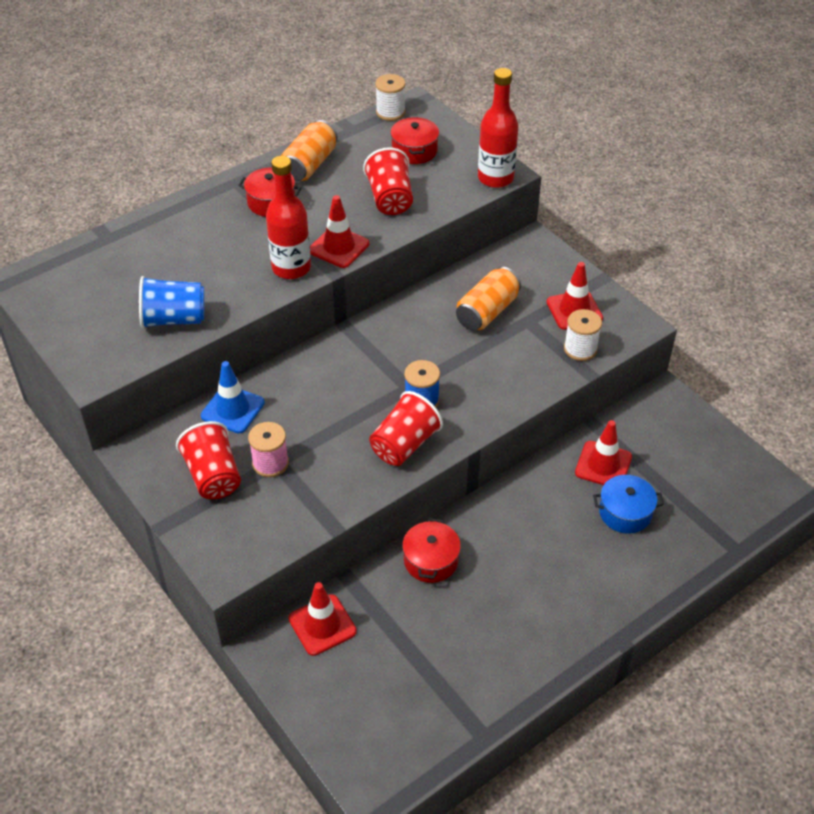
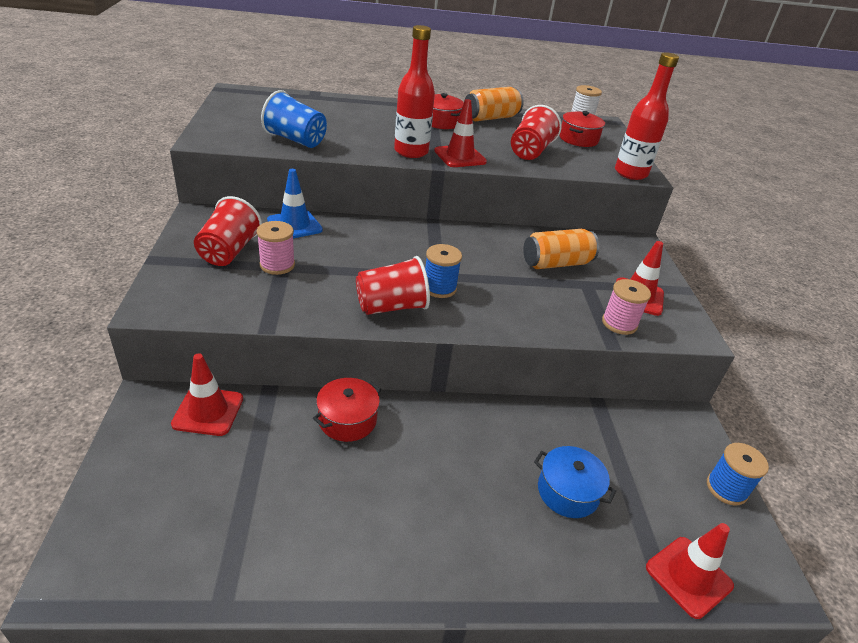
camera: 30 degrees right, 10 degrees down
white spool [564,309,602,361] -> pink spool [602,279,651,335]
red traffic cone [575,420,632,485] -> red traffic cone moved to [646,523,734,619]
none -> blue spool [707,443,769,506]

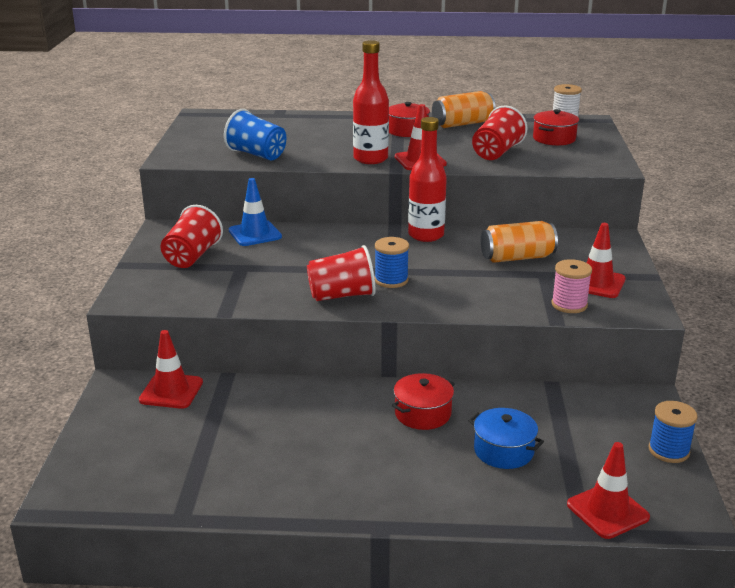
camera: 10 degrees right, 10 degrees down
pink spool [256,221,295,275] -> none
red pot [313,378,381,442] -> red pot moved to [392,373,455,430]
red bottle [615,52,679,180] -> red bottle moved to [408,117,447,242]

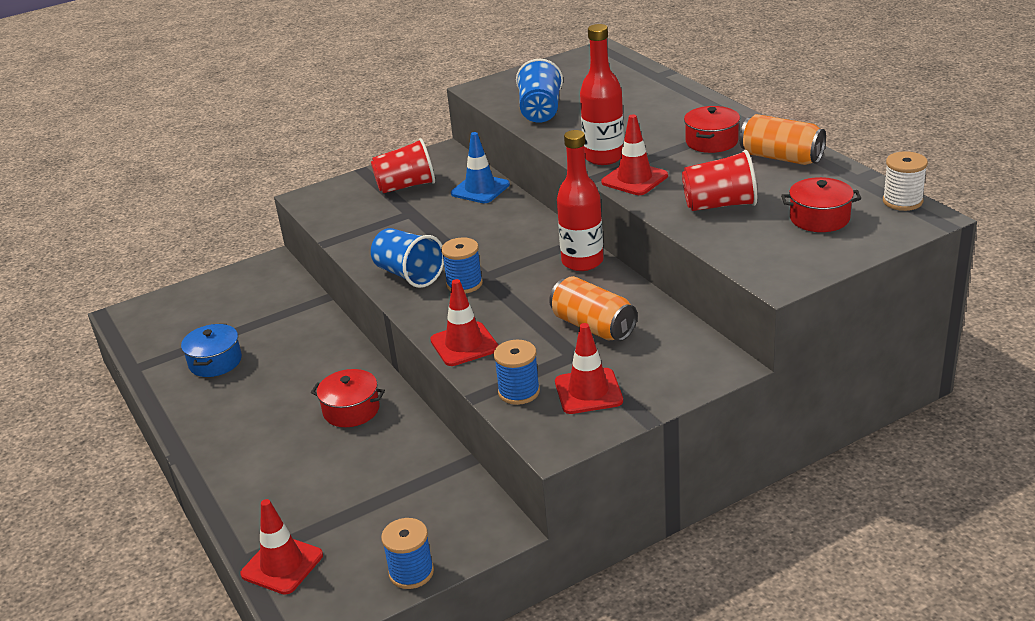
camera: 60 degrees right, 5 degrees up
red traffic cone [139,330,203,409] -> red traffic cone moved to [430,279,498,366]
red cup [307,245,376,301] -> blue cup [371,228,444,288]
blue pot [468,408,544,469] -> blue pot moved to [181,324,242,377]
pink spool [551,259,592,313] -> blue spool [494,340,540,405]

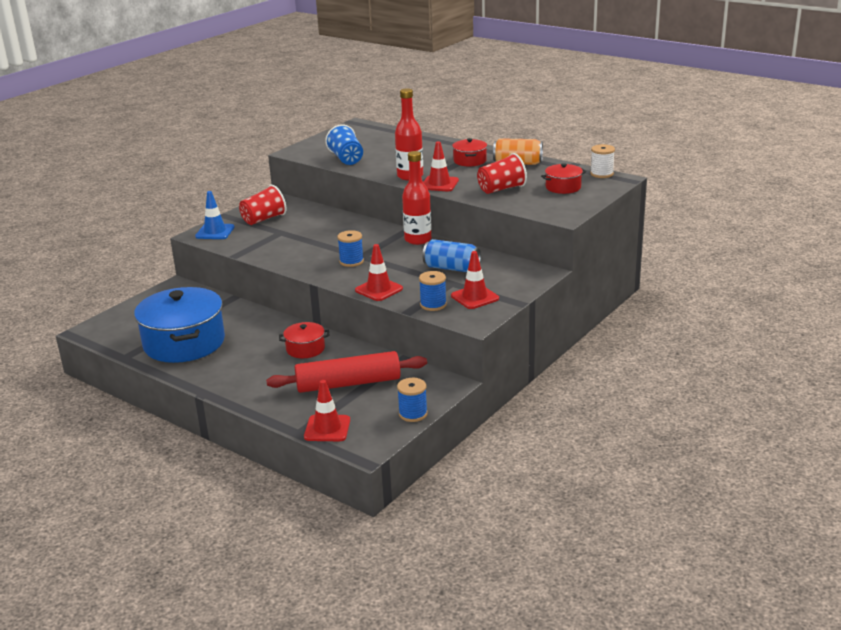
camera: 25 degrees left, 5 degrees down
blue pot [181,324,242,377] -> blue pot [134,287,225,363], size x2.13
blue cup [371,228,444,288] -> none
blue traffic cone [451,132,510,203] -> blue traffic cone moved to [195,191,235,239]
orange can [549,276,637,341] -> blue can [423,239,481,272]
none -> red rolling pin [266,351,427,393]

